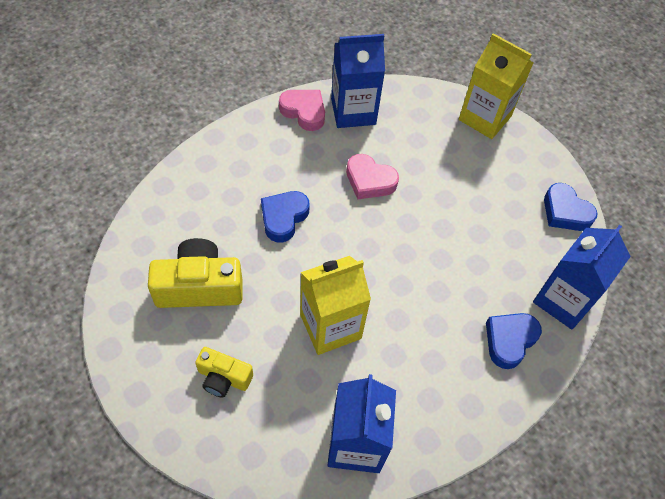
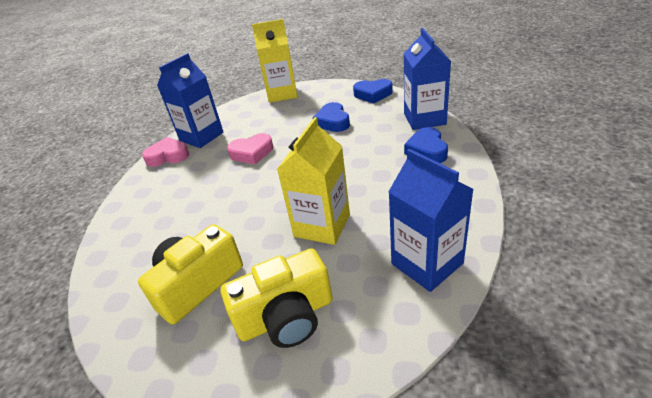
camera: 35 degrees left, 20 degrees down
yellow camera [195,347,253,398] -> yellow camera [221,248,333,348], size x1.70
blue heart [261,191,310,242] -> blue heart moved to [312,102,350,132]

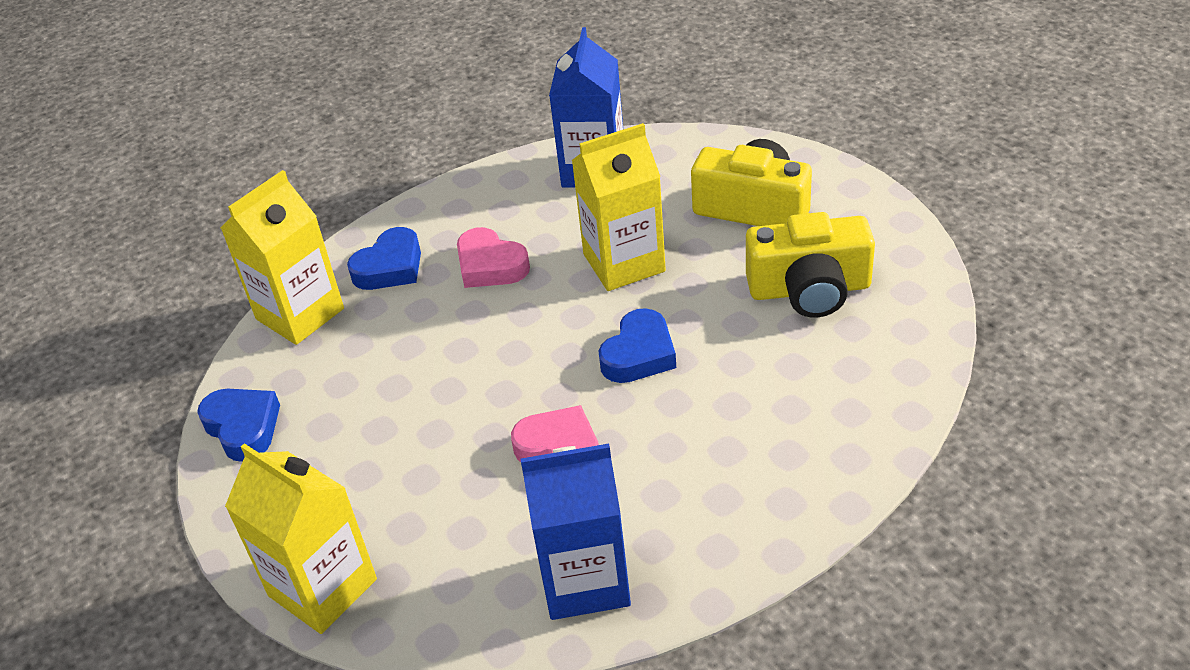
camera: 135 degrees left, 5 degrees up
pink heart [142,137,189,167] -> pink heart moved to [457,227,530,288]
blue heart [312,102,350,132] -> blue heart moved to [599,308,676,383]
blue carton [404,28,451,130] -> yellow carton [221,170,344,345]

